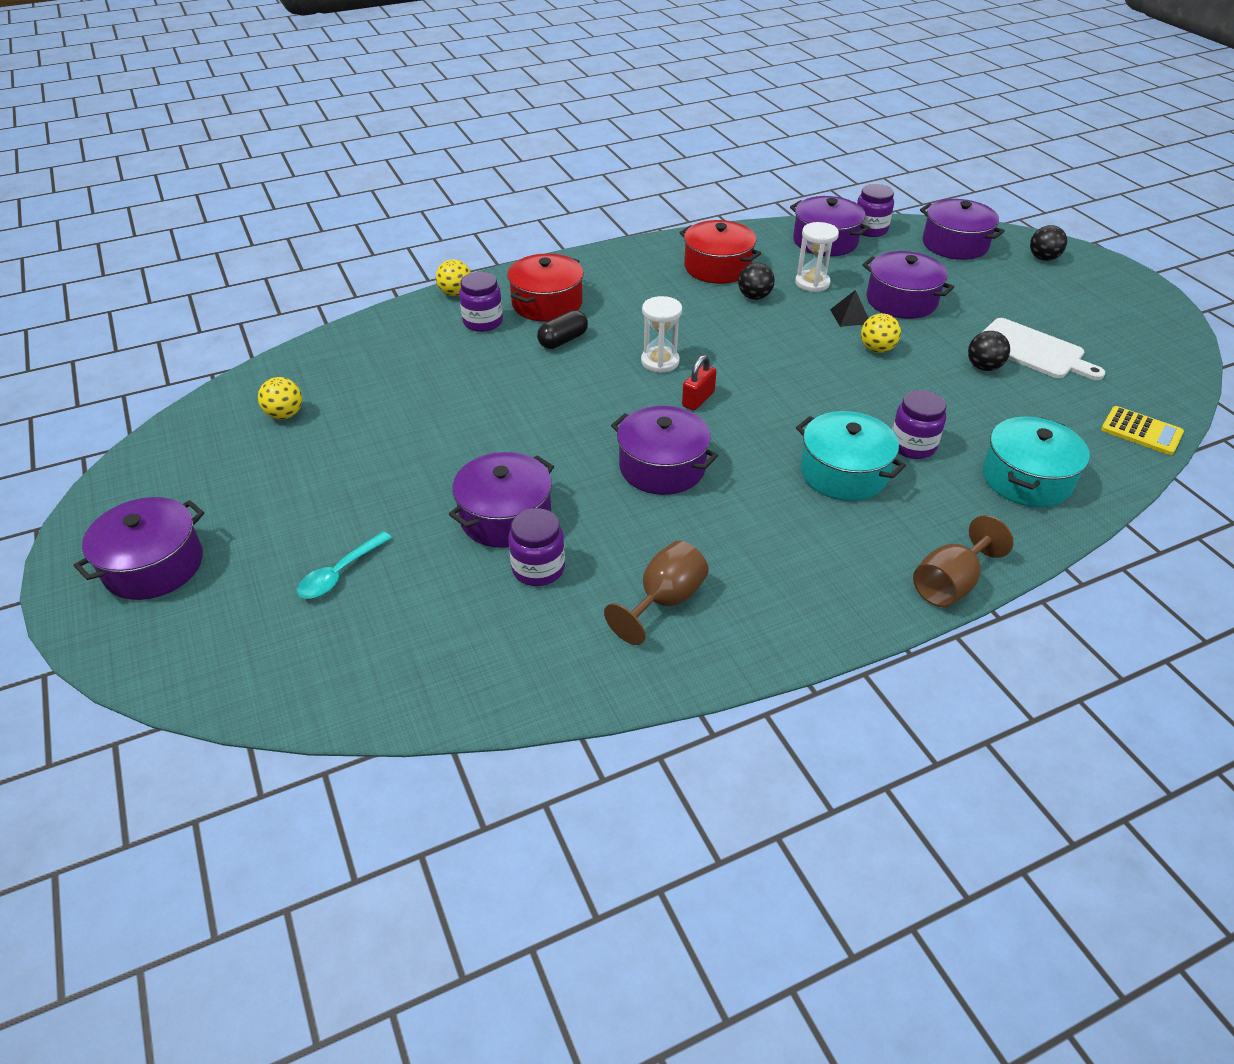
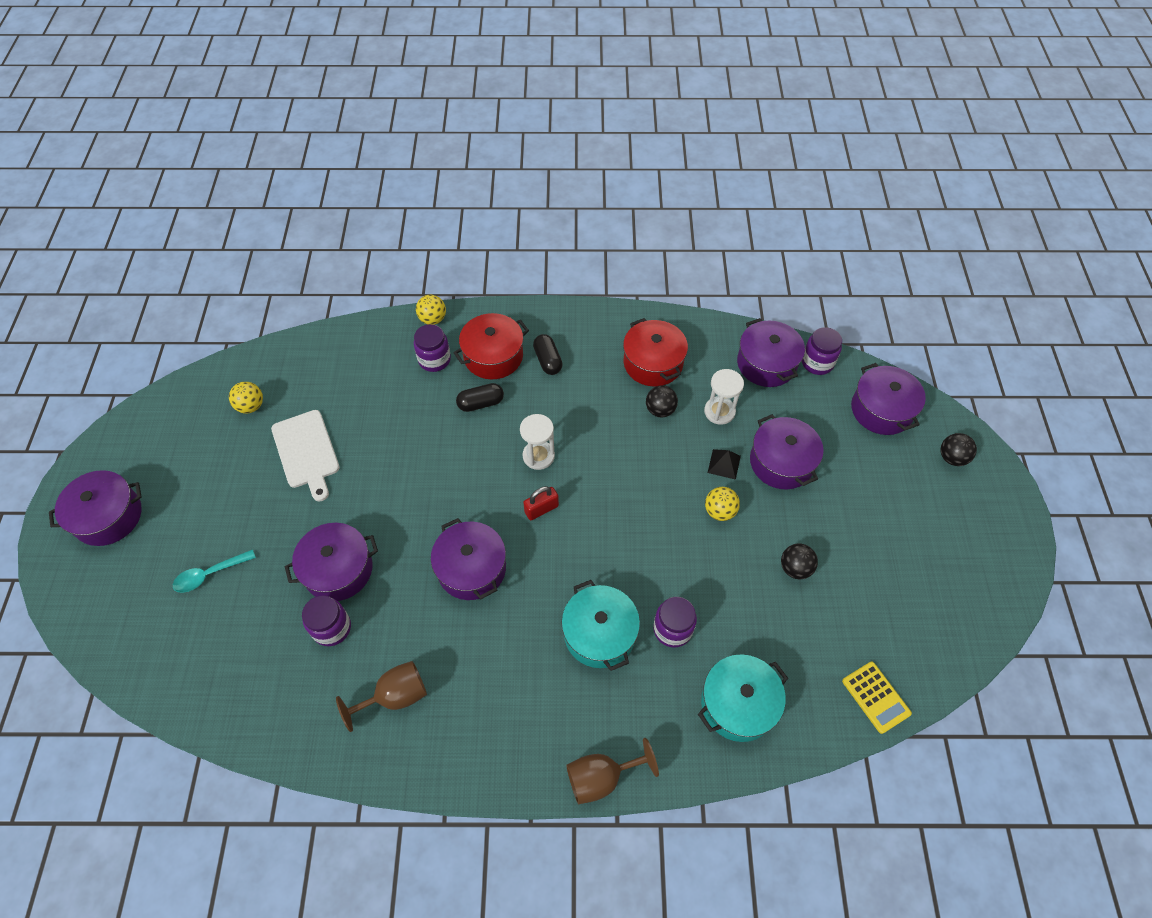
camera: 25 degrees right, 15 degrees up
white cutting board [981,318,1106,380] -> white cutting board moved to [271,410,340,502]
none -> black capsule [533,334,562,375]

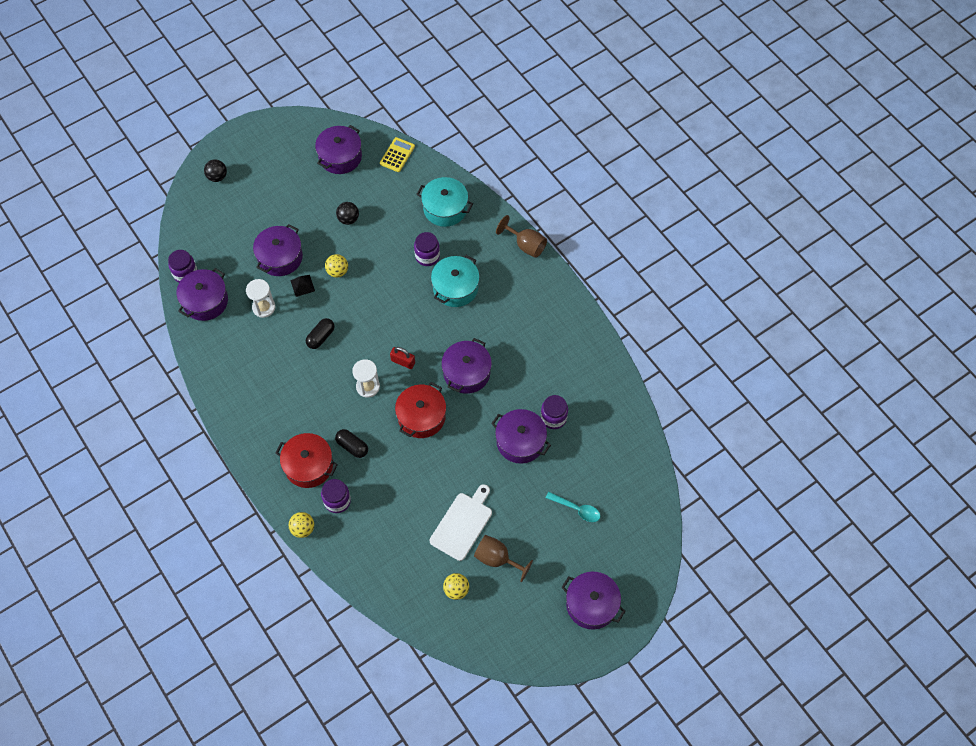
camera: 125 degrees left, 5 degrees up
brown goblet [336,661,427,732] -> brown goblet moved to [474,535,533,582]
black capsule [533,334,562,375] -> black capsule moved to [306,318,335,349]
red pot [623,318,688,387] -> red pot moved to [395,382,446,438]
black ball [646,385,678,417] -> none
purple pot [851,363,926,435] -> purple pot moved to [315,125,362,174]

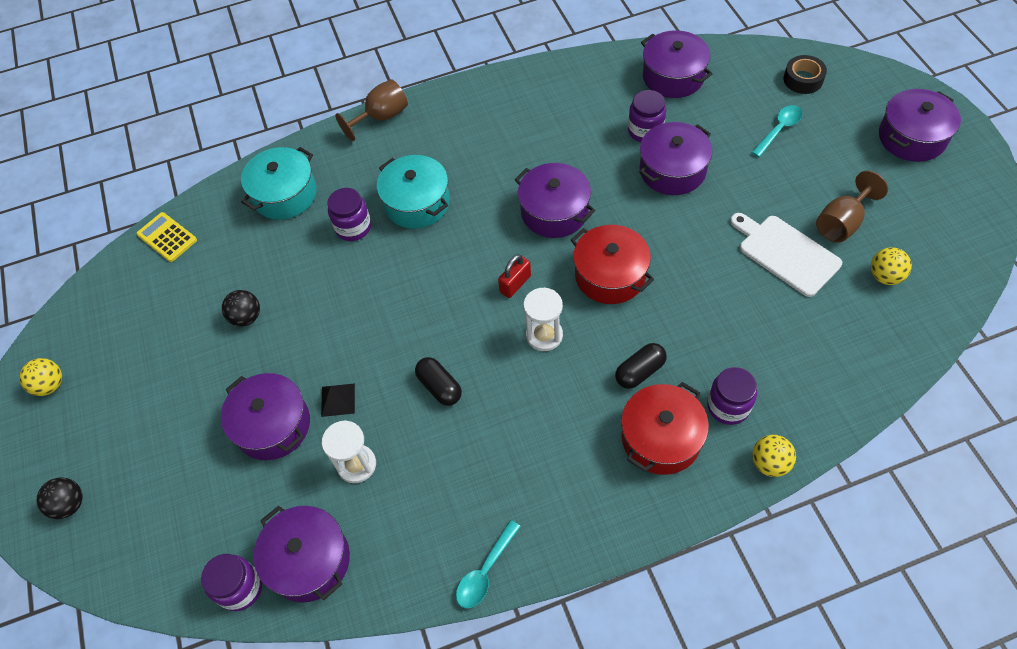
camera: 70 degrees left, 5 degrees down
purple pot [315,125,362,174] -> purple pot moved to [641,30,712,98]
yellow ball [325,254,348,278] -> yellow ball moved to [19,358,62,396]
none -> turquoise spoon [456,520,521,608]
none -> black tape [783,55,827,94]

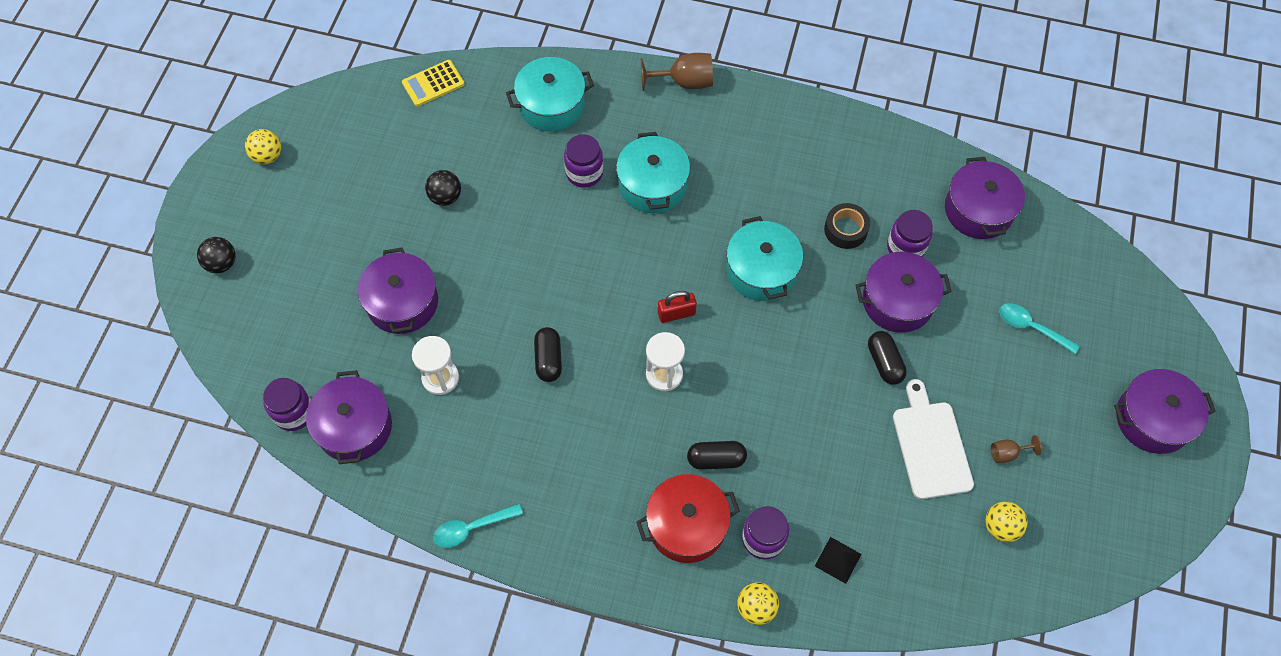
camera: 30 degrees right, 5 degrees up
yellow calculator [136,212,197,262] -> yellow calculator turned 105 degrees counterclockwise [402,60,465,106]
black pyramid [321,383,355,417] -> black pyramid moved to [815,537,861,584]
purple pot [515,163,595,238] -> turquoise pot [727,216,803,301]
red pot [571,225,654,304] -> none
turquoise spoon [751,105,803,157] -> turquoise spoon turned 135 degrees counterclockwise [999,303,1080,354]
black tape [783,55,827,94] -> black tape moved to [824,203,870,249]
brown goblet [816,171,888,243] -> brown goblet [991,435,1042,463], size x0.55
none -> black capsule [868,331,907,385]

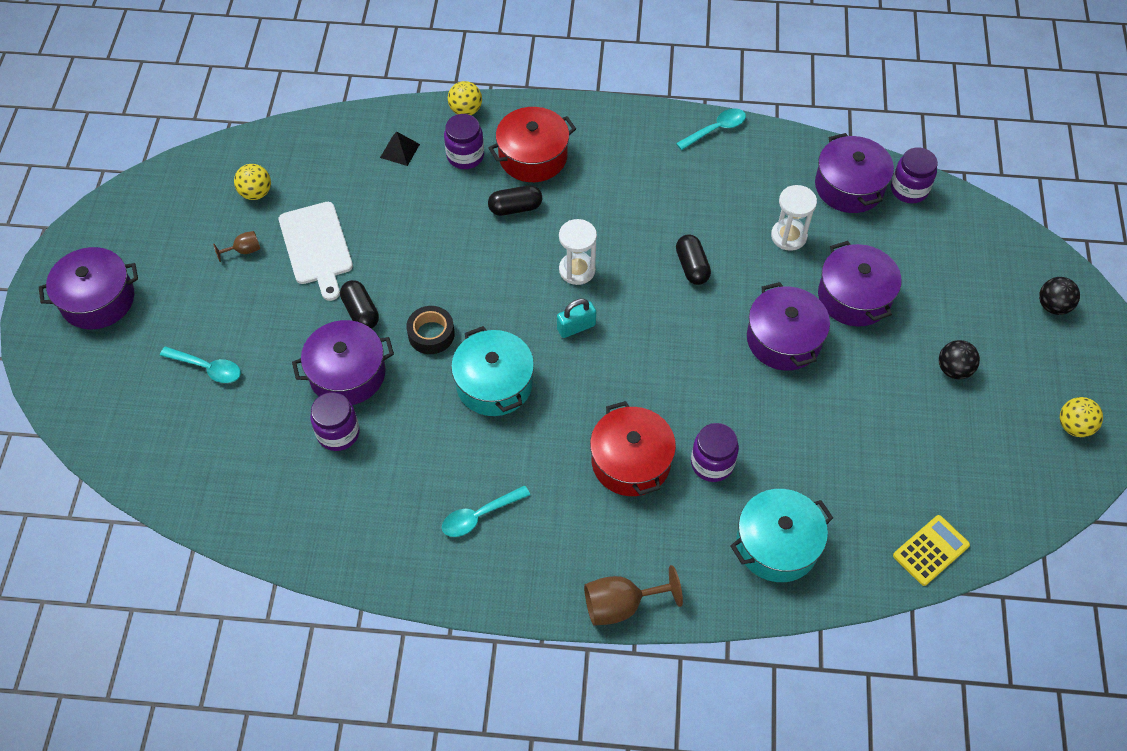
camera: 170 degrees right, 5 degrees down
black ball [425,170,461,206] -> black ball moved to [939,340,980,379]
turquoise pot [616,132,690,213] -> red pot [590,401,676,496]
red padlock [658,291,697,323] -> turquoise padlock [557,299,596,338]
black tape [824,203,870,249] -> black tape moved to [406,306,455,354]
purple pot [945,157,1025,239] -> purple pot moved to [747,282,830,370]
none -> turquoise spoon [442,485,530,537]

